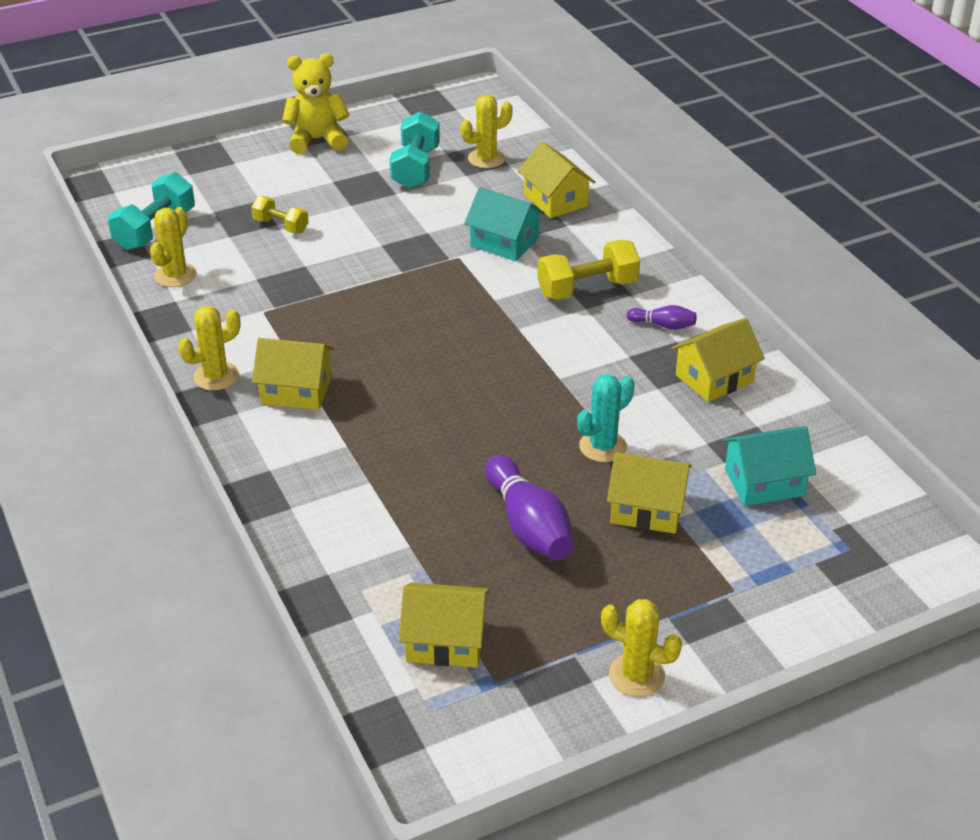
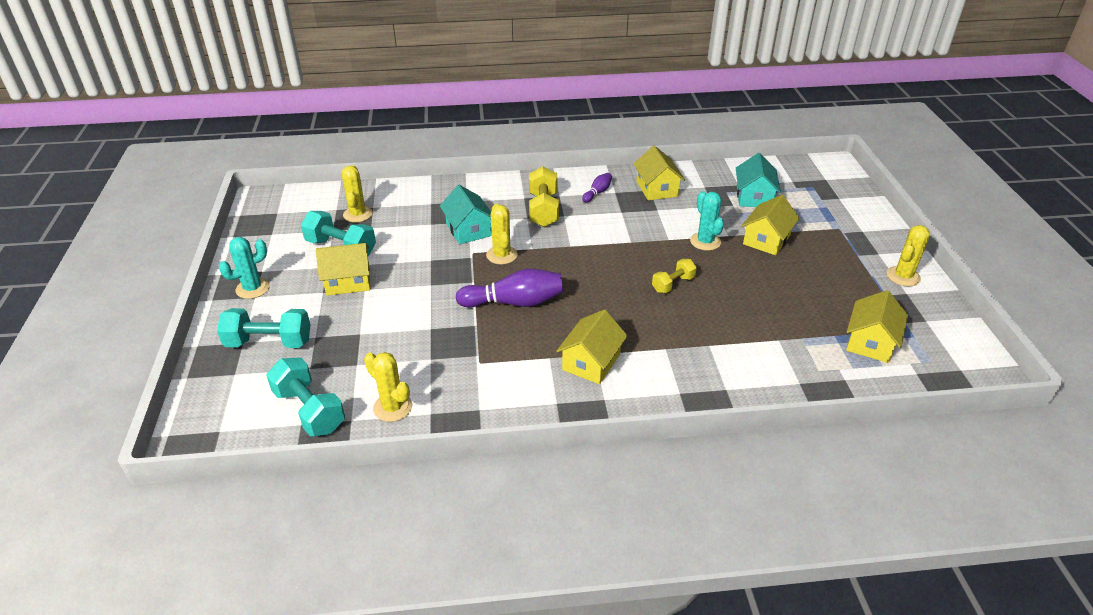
camera: 70 degrees left, 0 degrees up
yellow cactus [178,306,241,391] -> yellow cactus moved to [486,204,518,265]
yellow dumbbell [251,196,309,234] -> yellow dumbbell moved to [652,259,697,293]
yellow teddy bear [282,53,350,154] -> turquoise cactus [219,237,270,299]
turquoise house [464,187,545,261] -> turquoise house turned 75 degrees counterclockwise [440,185,492,244]
purple bowling pin [485,455,574,560] -> purple bowling pin moved to [456,269,563,308]
yellow house [518,142,595,218] -> yellow house moved to [316,243,370,296]
none -> turquoise dumbbell [217,308,311,348]

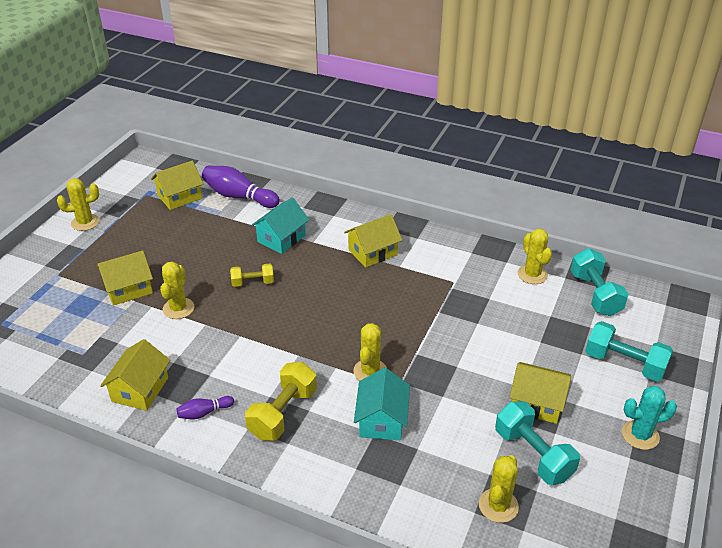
camera: 150 degrees left, 0 degrees up
purple bowling pin [456,269,563,308] -> purple bowling pin moved to [202,166,280,208]
turquoise cactus [690,191,724,251] -> yellow cactus [160,262,194,319]
turquoise house [736,153,781,207] -> turquoise house moved to [251,198,309,254]

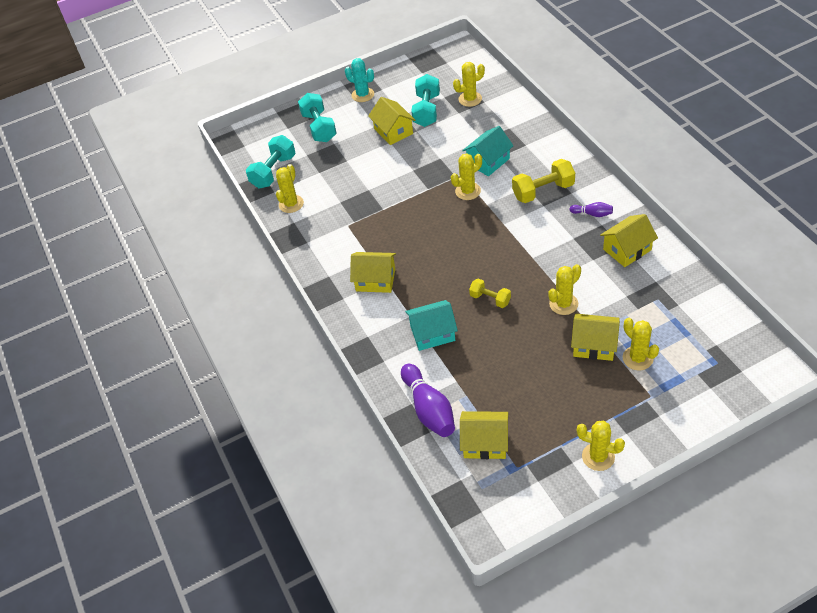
camera: 135 degrees left, 10 degrees up
none -> yellow cactus [623,318,659,370]

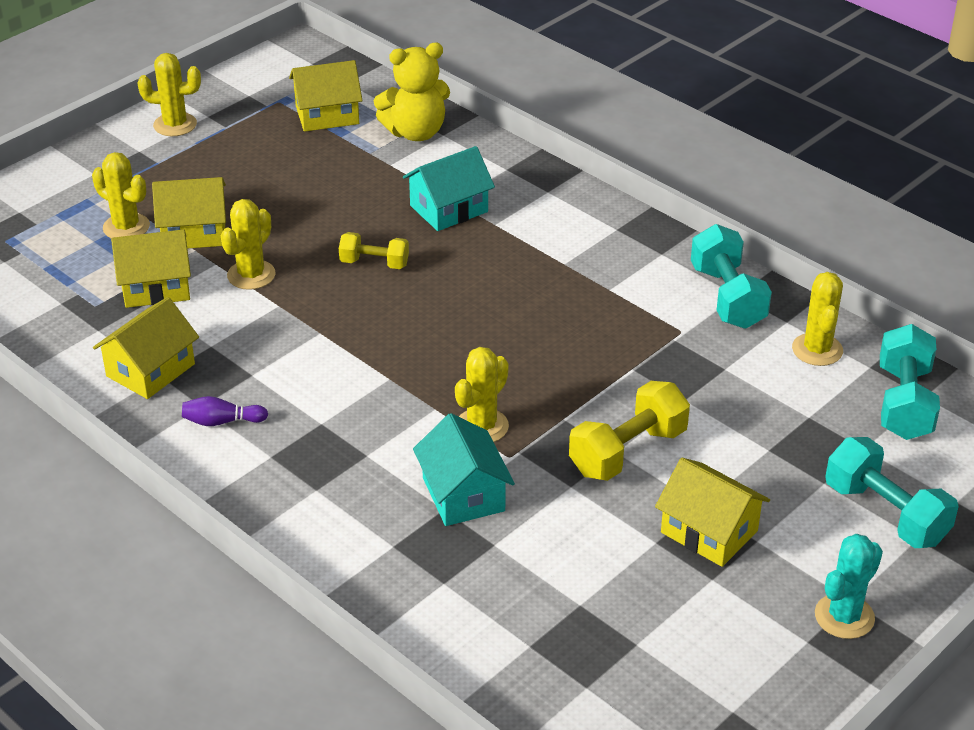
camera: 155 degrees right, 10 degrees down
turquoise cactus [345,58,374,102] -> turquoise cactus turned 60 degrees counterclockwise [815,534,883,639]
yellow house [350,252,396,293] -> yellow house moved to [111,229,191,308]
purple bowling pin [401,364,455,437] -> yellow teddy bear [374,42,450,141]
turquoise dumbbell [411,74,440,127] -> turquoise dumbbell moved to [691,224,772,329]
yellow cactus [453,62,485,107] -> none
turquoise house [462,126,514,176] -> turquoise house turned 45 degrees counterclockwise [413,413,515,526]
yellow dumbbell [512,159,575,203] -> yellow dumbbell moved to [569,381,690,481]

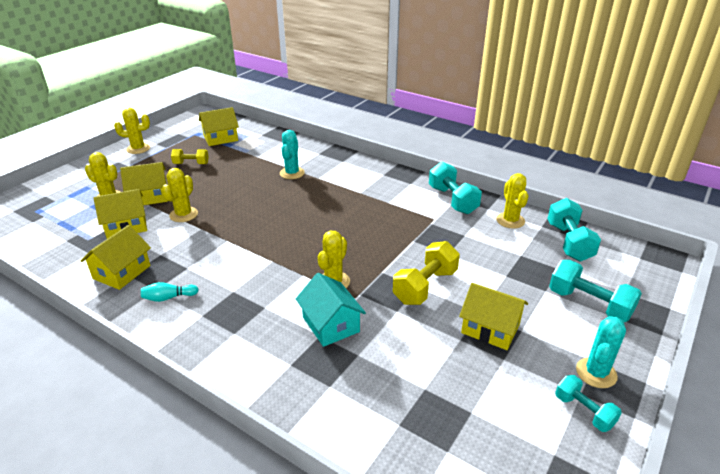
camera: 10 degrees left, 5 degrees down
purple bowling pin [182,396,268,426] -> turquoise bowling pin [141,282,199,302]
yellow dumbbell [339,232,409,269] -> yellow dumbbell moved to [171,149,209,164]
yellow teddy bear [374,42,450,141] -> none
turquoise house [403,146,495,231] -> turquoise cactus [280,130,305,179]
none -> turquoise dumbbell [555,375,622,432]

